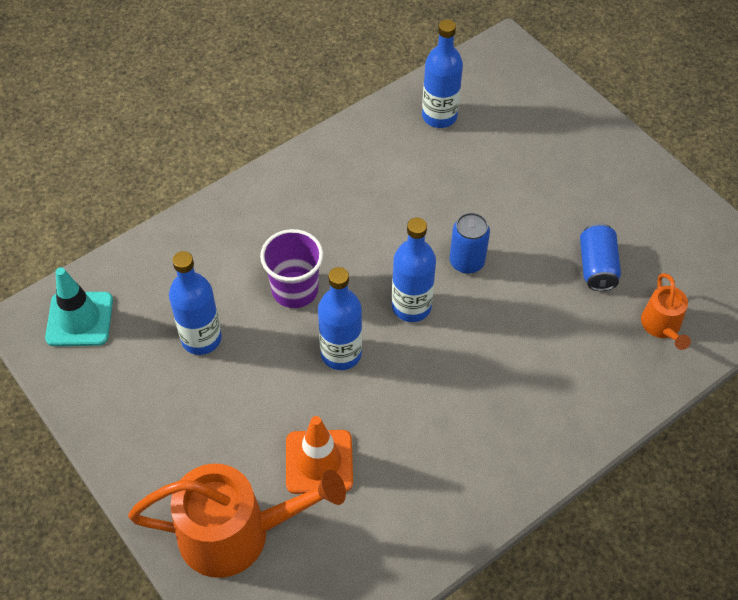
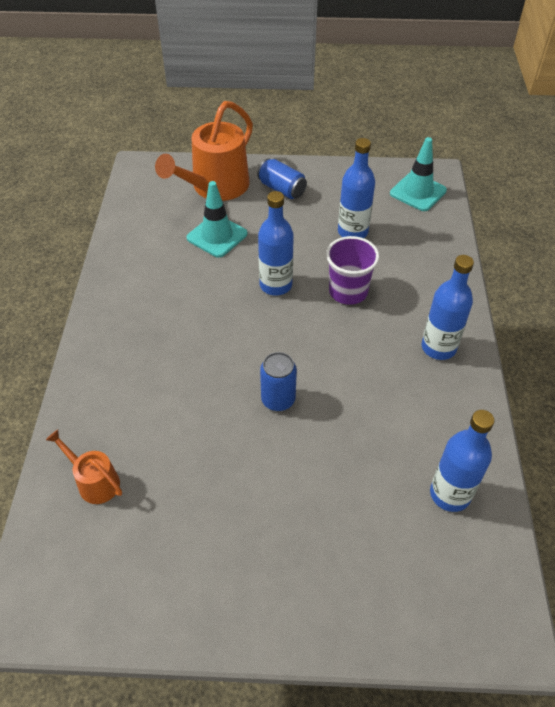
camera: 130 degrees right, 5 degrees down
orange traffic cone [286,416,353,494] -> turquoise traffic cone [187,181,248,258]
blue bottle [392,217,436,322] -> blue bottle moved to [422,255,474,360]
blue can [580,223,621,291] -> blue can moved to [257,158,307,199]

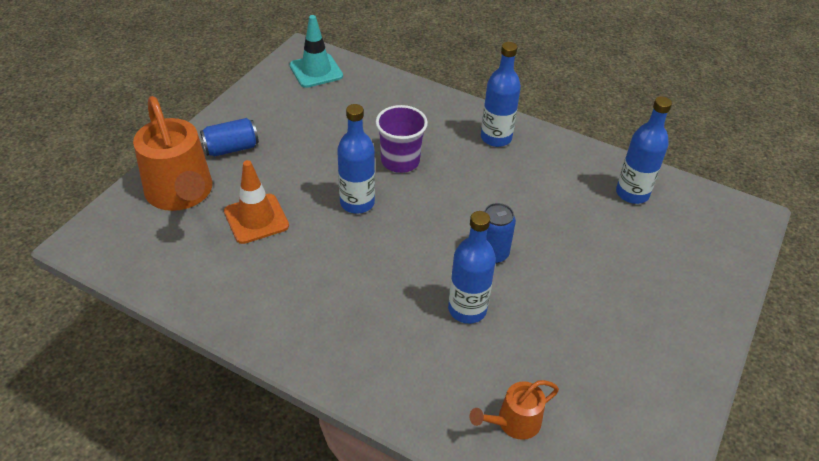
camera: 65 degrees left, 5 degrees down
turquoise traffic cone [187,181,248,258] -> orange traffic cone [224,160,289,244]
blue bottle [338,138,375,238] -> blue bottle moved to [448,211,496,324]

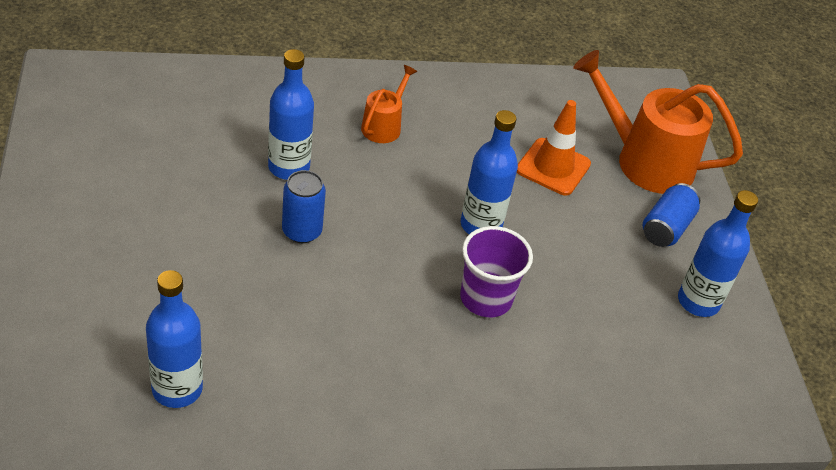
camera: 140 degrees right, 0 degrees up
turquoise traffic cone [290,15,343,88] -> none
orange watering can [470,380,559,440] -> orange watering can moved to [361,65,417,143]
blue bottle [481,42,521,147] -> blue bottle moved to [678,190,758,317]

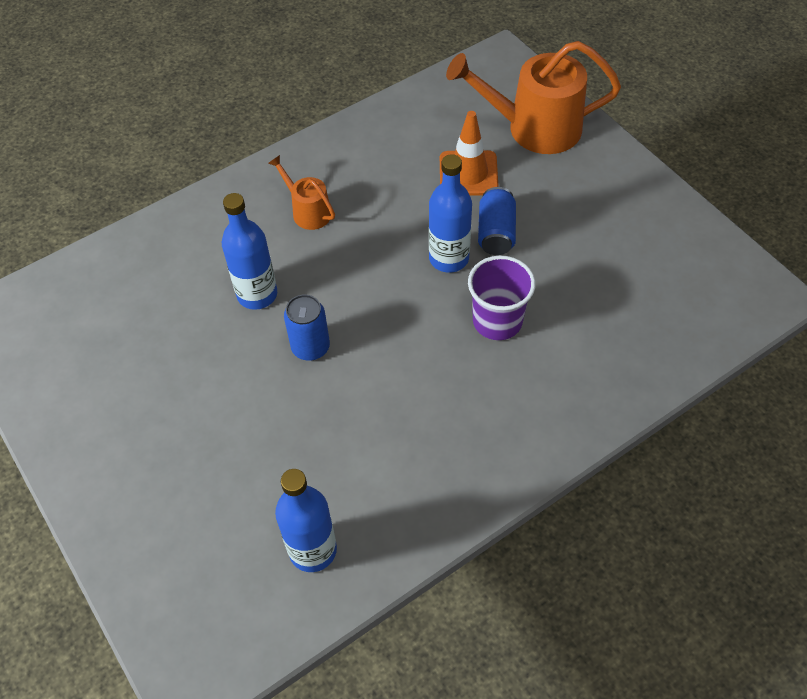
camera: 20 degrees left, 10 degrees up
orange watering can [361,65,417,143] -> orange watering can turned 45 degrees counterclockwise [268,155,335,230]
blue can [643,183,700,247] -> blue can moved to [478,187,516,255]
blue bottle [678,190,758,317] -> none

